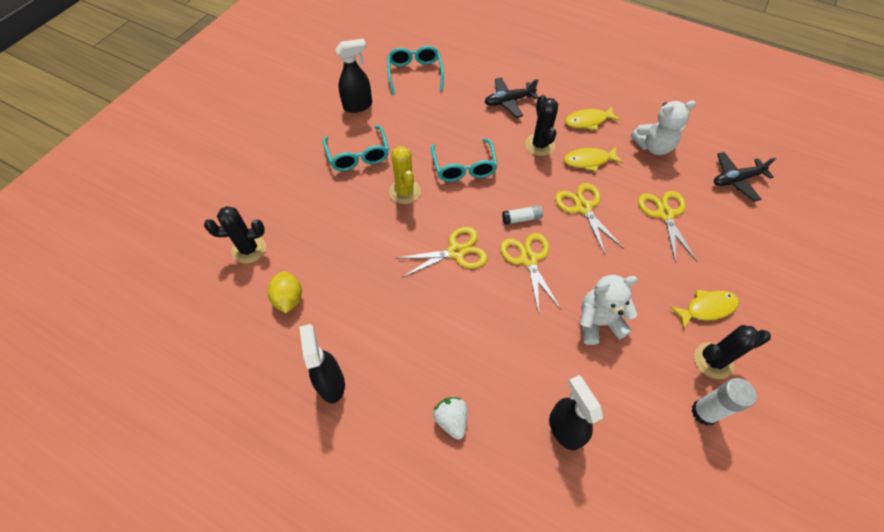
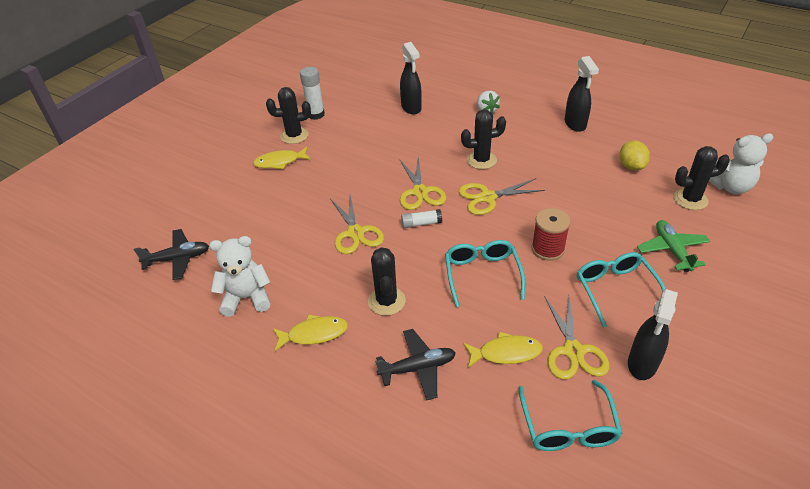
camera: 175 degrees left, 15 degrees down
black spray bottle [335,39,372,113] -> black spray bottle turned 45 degrees counterclockwise [628,289,678,380]
yellow cactus [389,146,421,204] -> red spool [531,208,571,261]
yellow fish [564,147,623,172] -> yellow fish moved to [463,332,543,368]
white teddy bear [580,275,638,345] -> white teddy bear moved to [709,133,773,194]
yellow scissors [638,191,697,263] -> yellow scissors moved to [544,296,609,379]
none -> black cactus [461,109,506,169]
none -> green plane [637,220,710,272]

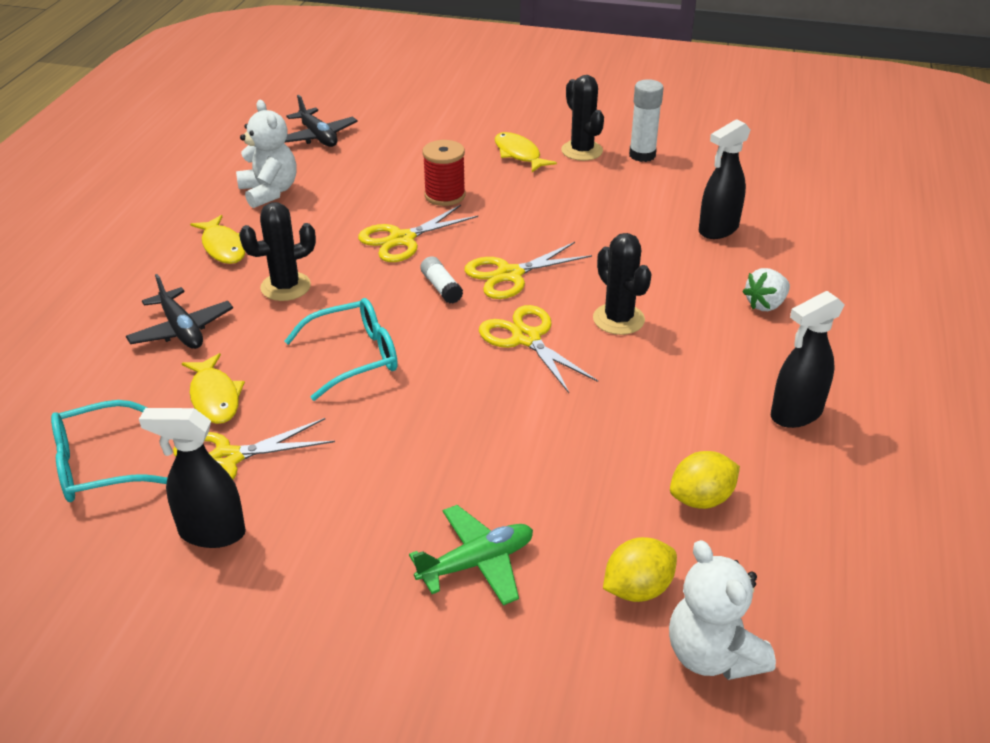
camera: 70 degrees right, 5 degrees down
red spool [531,208,571,261] -> red spool moved to [422,140,466,206]
turquoise glasses [577,252,665,328] -> none
black cactus [674,146,730,210] -> yellow lemon [603,537,677,602]

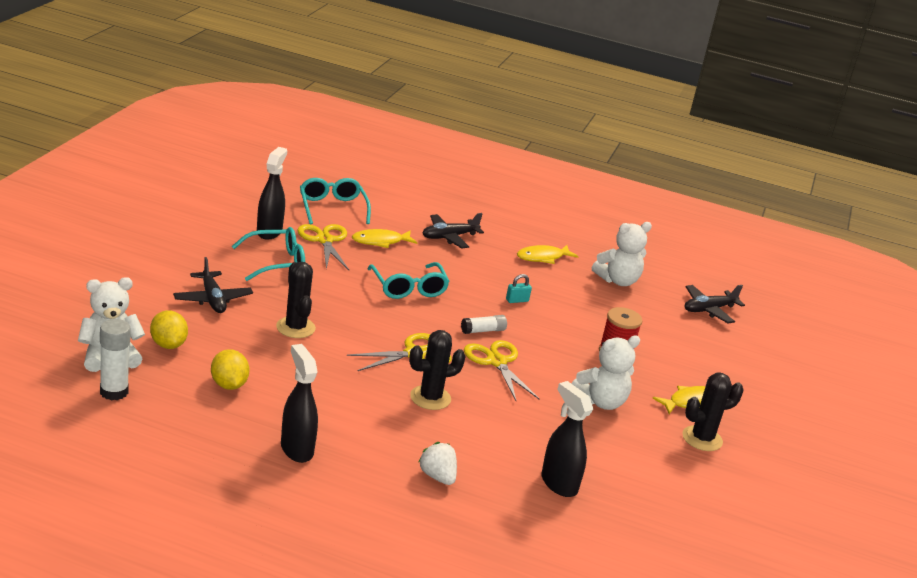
camera: 90 degrees right, 10 degrees down
black cactus [239,202,316,301] -> black cactus moved to [276,262,316,338]
yellow scissors [358,205,478,262] -> none
green plane [409,505,533,606] -> black plane [173,257,253,313]
white glue stick [629,79,664,162] -> white glue stick moved to [100,319,131,400]
none -> turquoise glasses [232,227,305,281]
none -> turquoise padlock [506,274,532,303]
none -> white teddy bear [571,336,640,410]

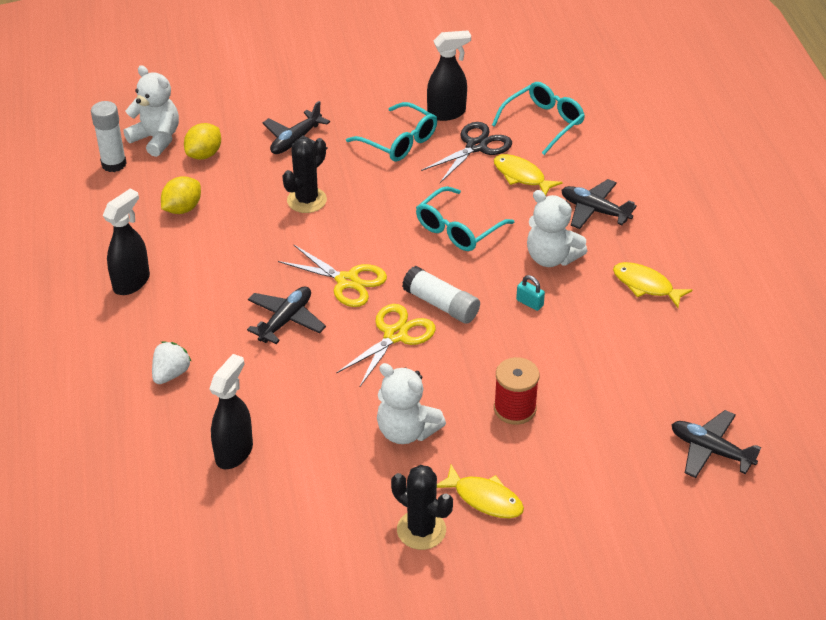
camera: 65 degrees right, 15 degrees up
yellow scissors [297,224,349,270] -> black scissors [421,122,512,183]
black cactus [409,330,466,410] -> black plane [247,286,326,344]
white glue stick [461,315,507,334] -> white glue stick [402,266,480,324], size x1.55
white teddy bear [592,222,652,286] -> white teddy bear moved to [527,190,587,267]

